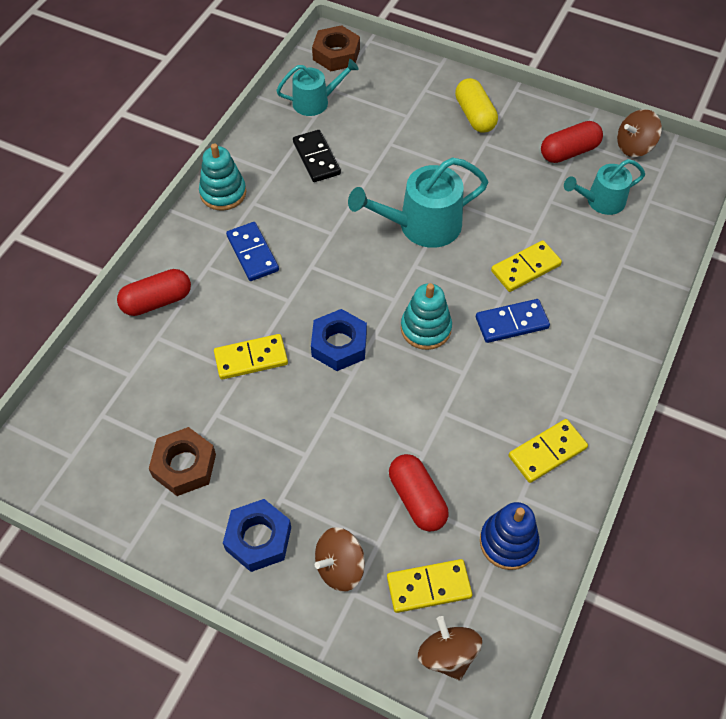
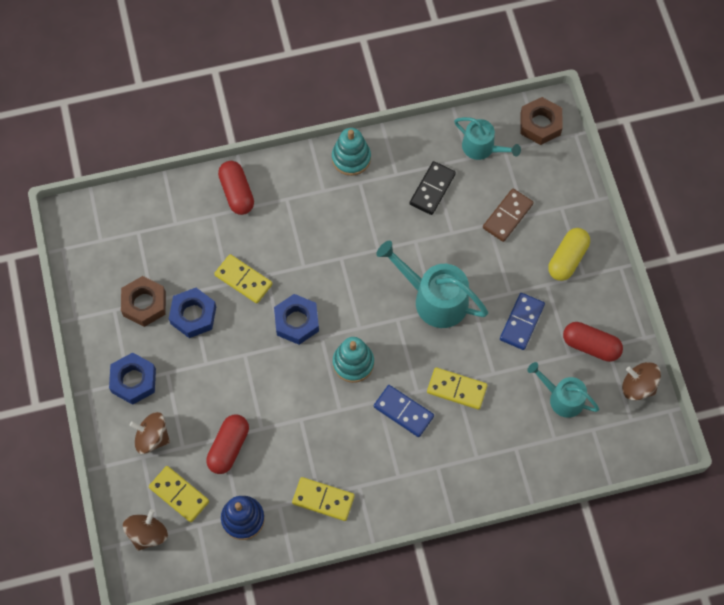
camera: 50 degrees right, 10 degrees up
red capsule [117,269,191,316] -> red capsule turned 45 degrees clockwise [218,161,254,215]
blue domino [226,222,279,281] -> blue domino moved to [500,293,545,350]
none -> blue nut [169,288,216,338]
none -> brown domino [483,188,534,242]

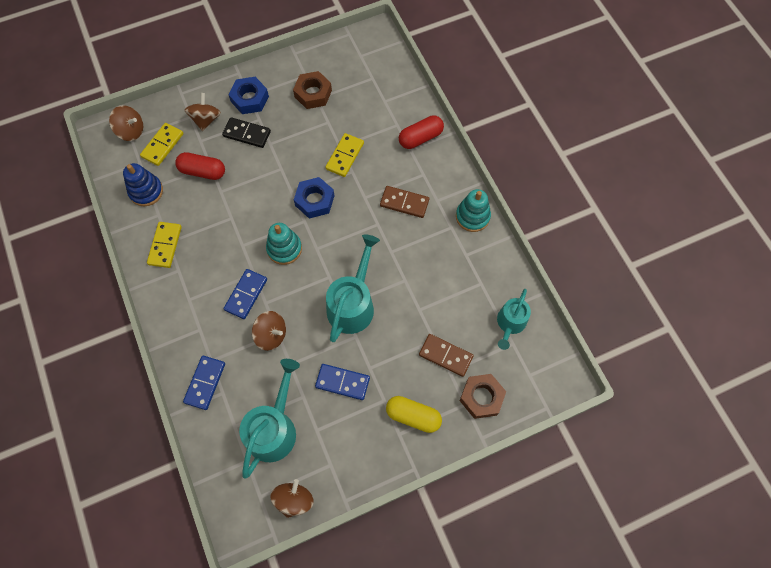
camera: 80 degrees right, 0 degrees up
blue nut [169,288,216,338] -> none
black domino [410,161,456,215] -> black domino moved to [222,117,271,148]
yellow domino [427,367,488,410] -> brown spinning top [252,311,286,351]
brown nut [520,97,563,145] -> brown nut moved to [460,374,506,419]
turquoise watering can [527,362,599,418] -> turquoise watering can [239,359,300,479], size x1.58
red capsule [563,322,623,362] -> none
none -> blue domino [183,356,225,410]
none -> brown domino [380,186,429,218]

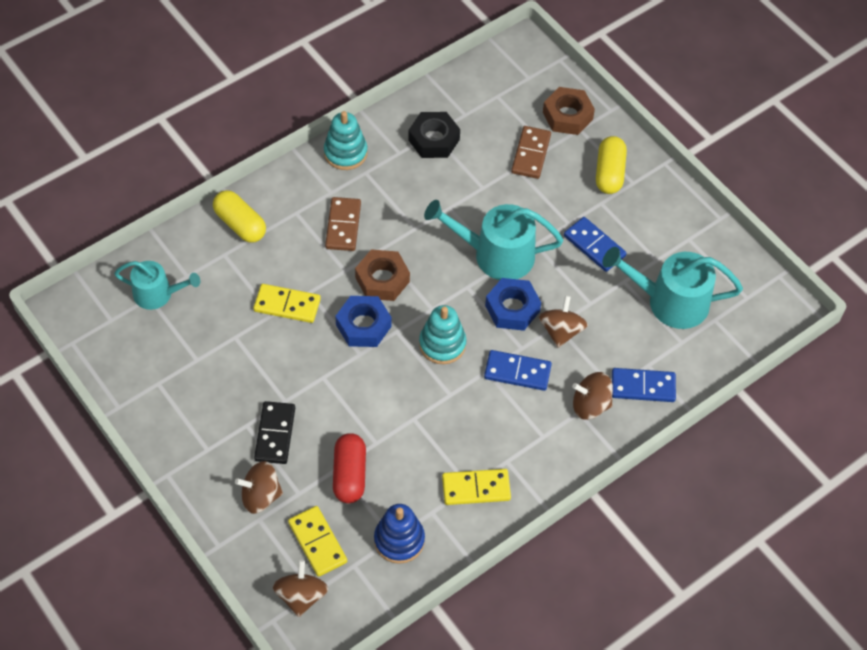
camera: 105 degrees left, 10 degrees down
yellow domino [140,123,183,166] -> yellow domino turned 45 degrees clockwise [288,506,347,577]
blue nut [228,77,269,114] -> blue nut moved to [485,278,541,331]
brown spinning top [270,479,314,518] -> brown spinning top moved to [572,372,613,420]
brown nut [293,71,332,109] -> brown nut moved to [355,249,410,301]
blue domino [315,364,370,400] -> blue domino turned 45 degrees counterclockwise [564,217,627,272]
red capsule [399,115,444,149] -> yellow capsule [213,190,266,243]
turquoise watering can [497,289,531,350] -> turquoise watering can moved to [114,261,200,310]
none -> black nut [408,112,460,158]

